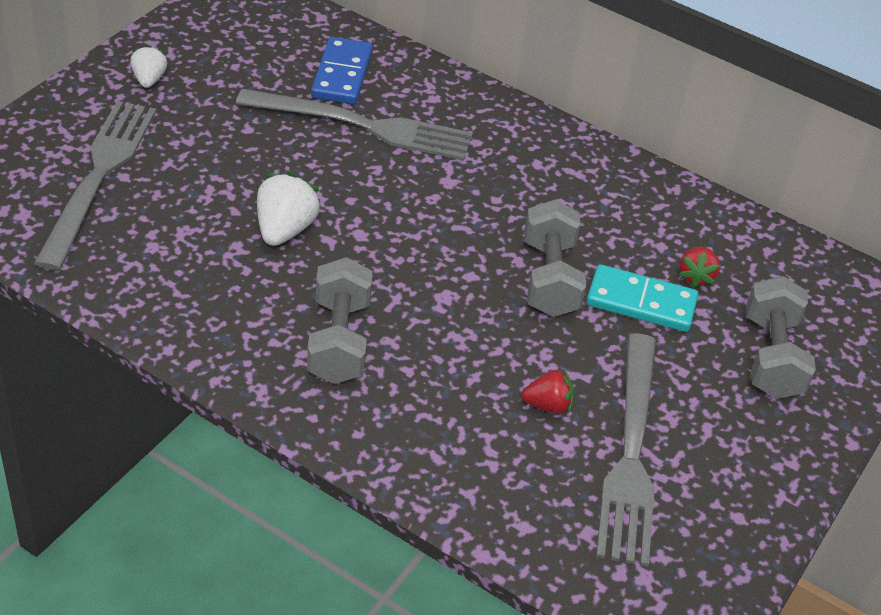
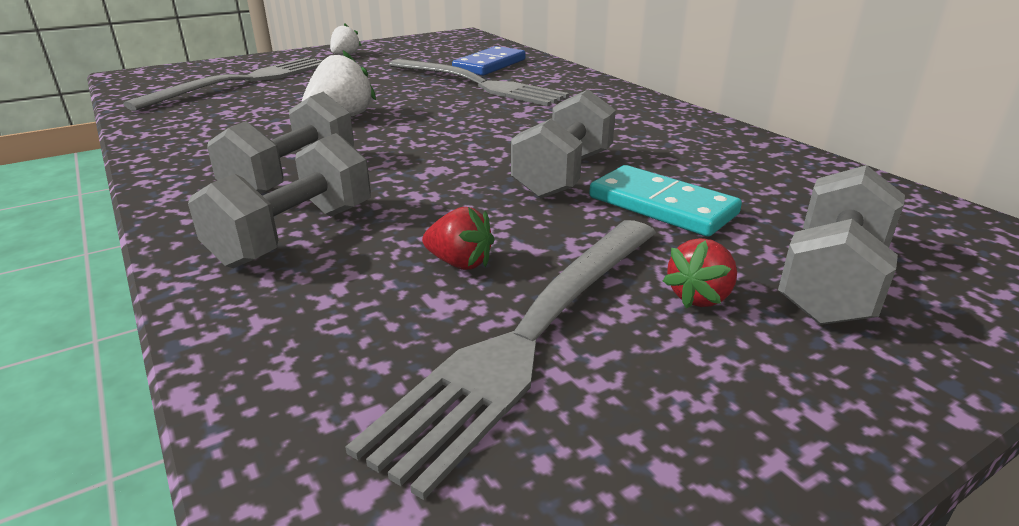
camera: 30 degrees right, 15 degrees down
red strawberry [679,247,720,288] -> red strawberry moved to [663,238,737,309]
none -> grey dumbbell [188,133,371,268]

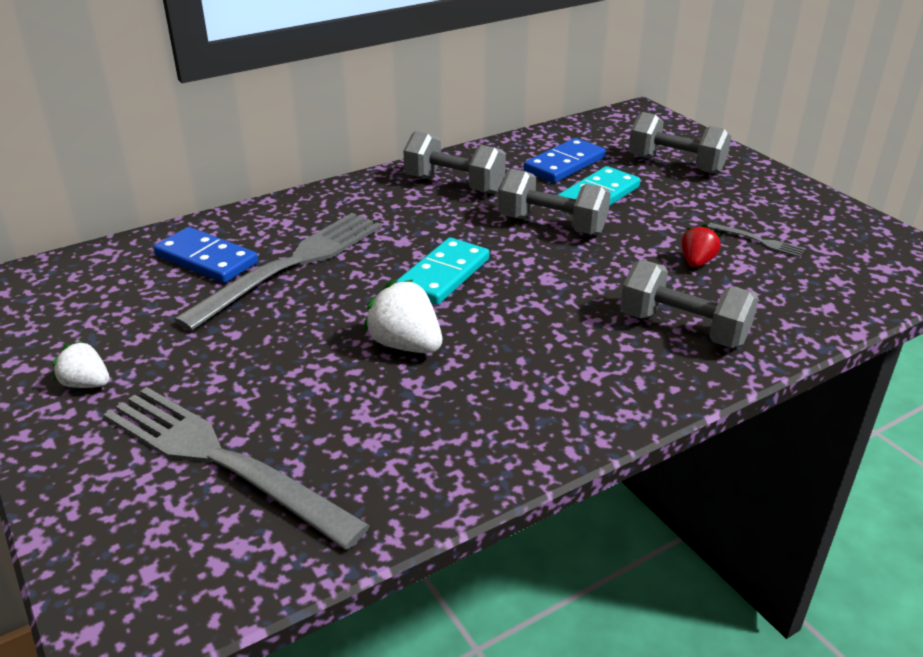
camera: 90 degrees left, 5 degrees up
grey dumbbell [207,92,354,194] -> grey dumbbell moved to [403,131,506,194]
grey fork [345,220,656,500] -> grey fork [708,223,805,257], size x0.41
red strawberry [663,238,737,309] -> none
none -> turquoise domino [396,238,489,305]
none -> blue domino [524,138,606,183]

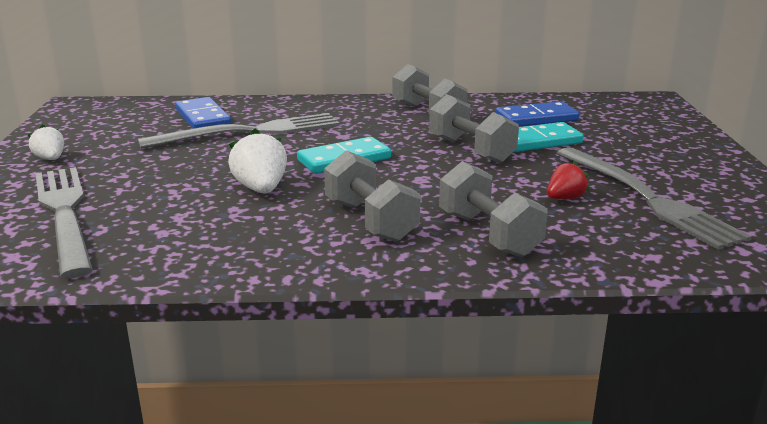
camera: 30 degrees right, 10 degrees down
grey dumbbell [629,112,731,174] -> grey dumbbell moved to [324,150,421,242]
grey fork [708,223,805,257] -> grey fork [557,147,752,250], size x2.46

